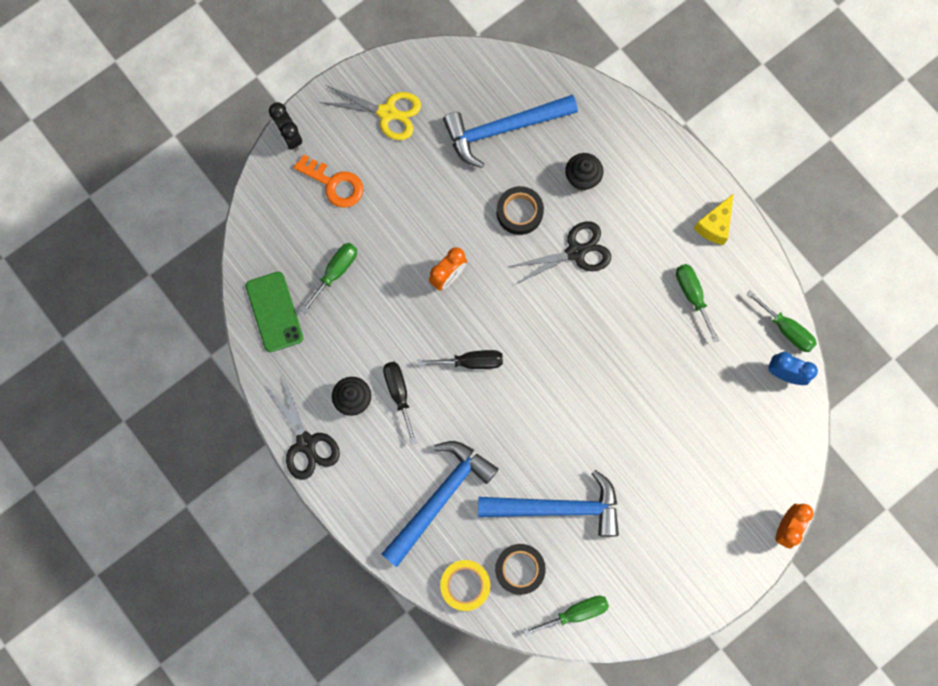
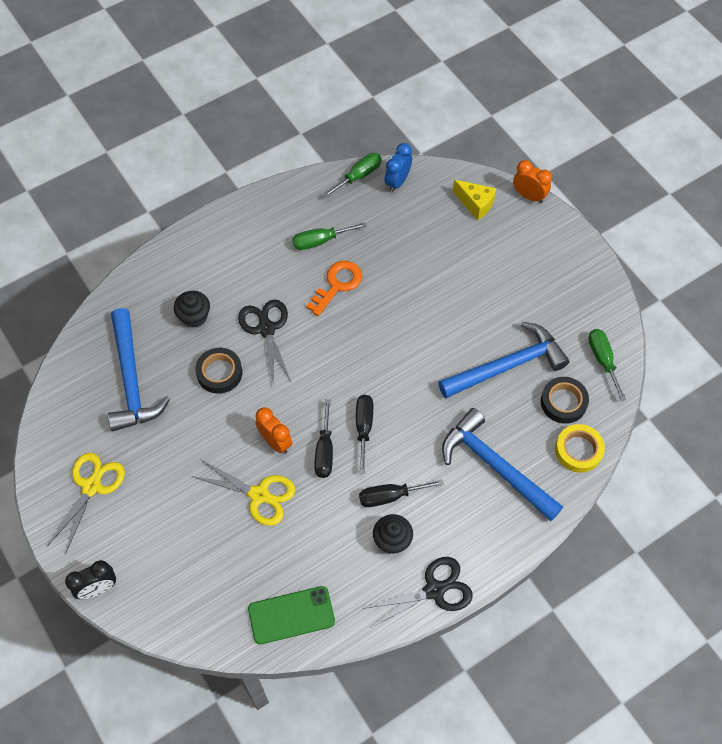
camera: 85 degrees left, 15 degrees down
orange key [294,154,363,208] -> orange key moved to [306,261,362,316]
green screwdriver [301,243,357,313] -> none
blue hammer [478,470,619,537] -> blue hammer turned 60 degrees clockwise [438,322,570,398]
yellow cheese [694,193,734,245] -> yellow cheese moved to [453,180,496,220]
none -> yellow scissors [191,459,295,526]
none -> black screwdriver [314,399,333,478]

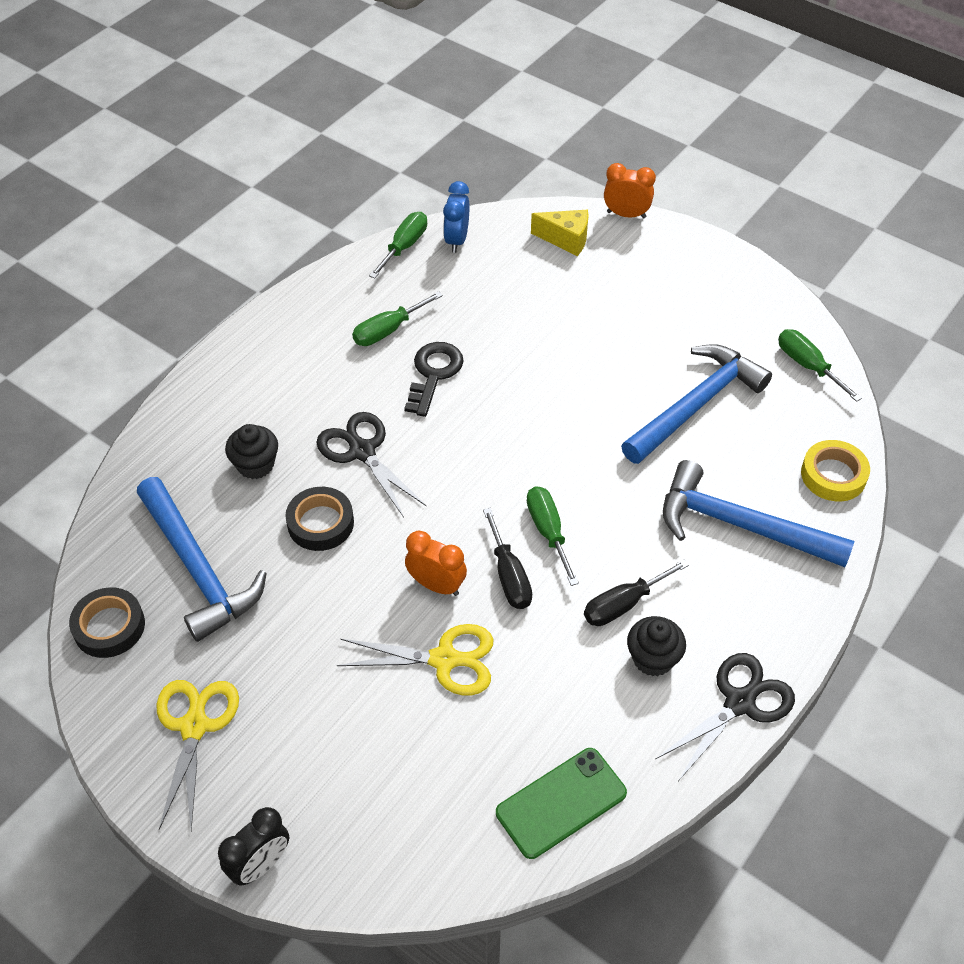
camera: 20 degrees left, 10 degrees down
orange key [306,261,362,316] -> black key [404,342,464,417]
black screwdriver [356,395,373,473] -> green screwdriver [527,486,579,586]
black tape [541,377,589,424] -> black tape moved to [69,587,145,658]

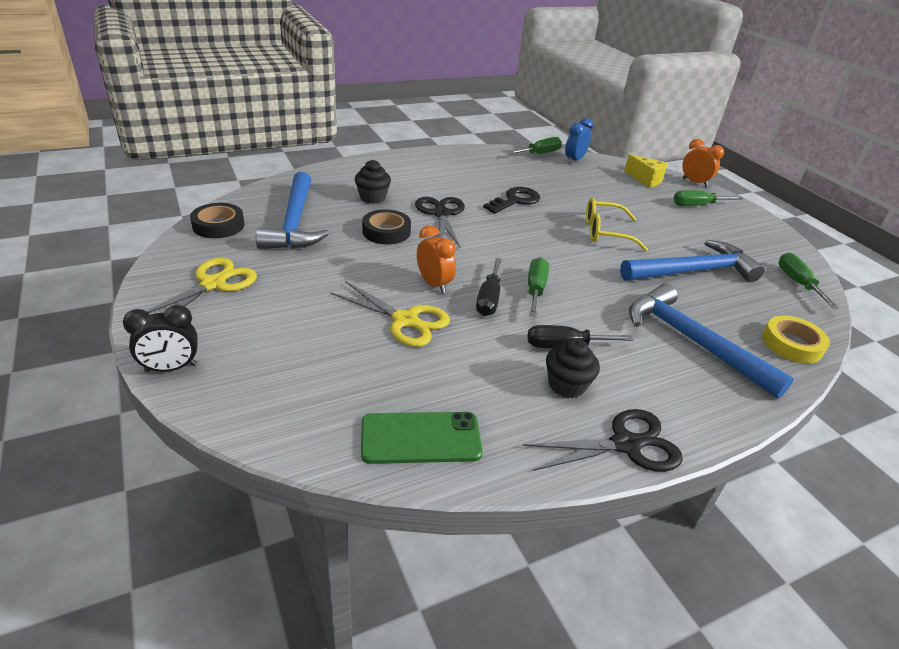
camera: 25 degrees right, 15 degrees down
green screwdriver [352,291,443,346] -> green screwdriver moved to [673,190,743,206]
none -> yellow glasses [586,198,648,251]

